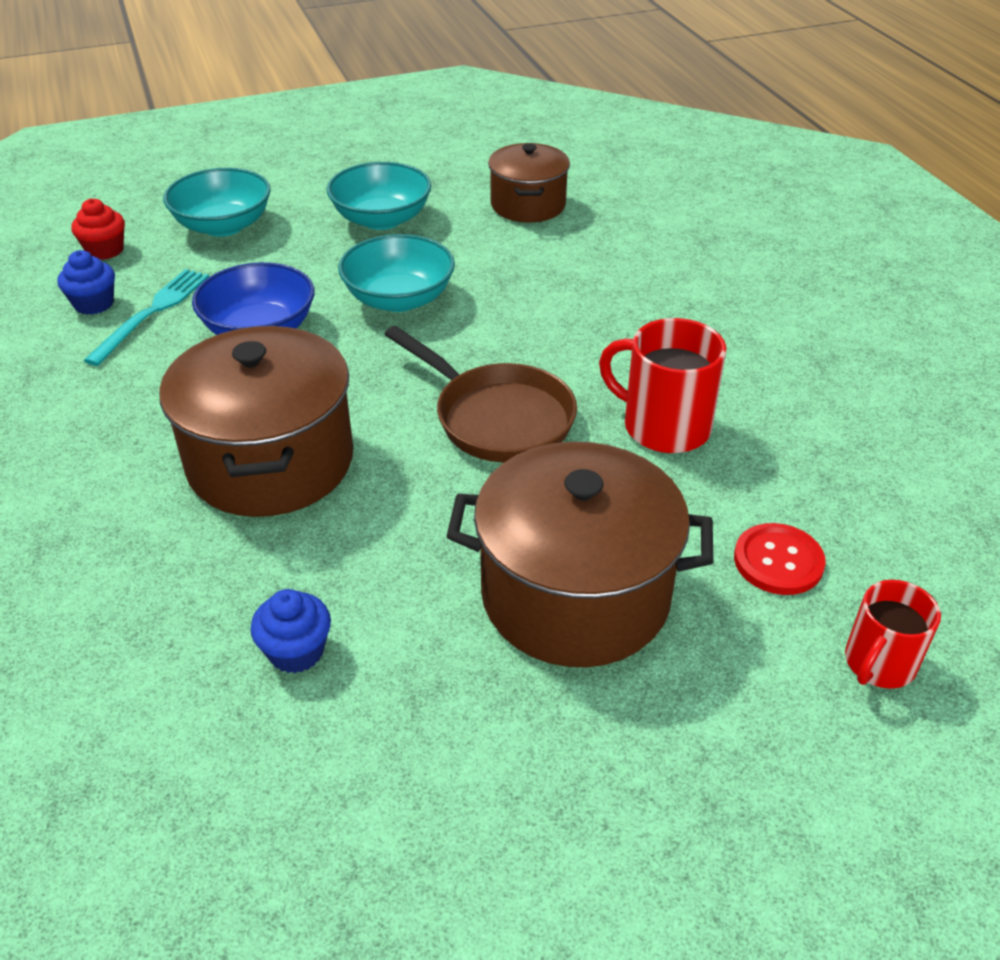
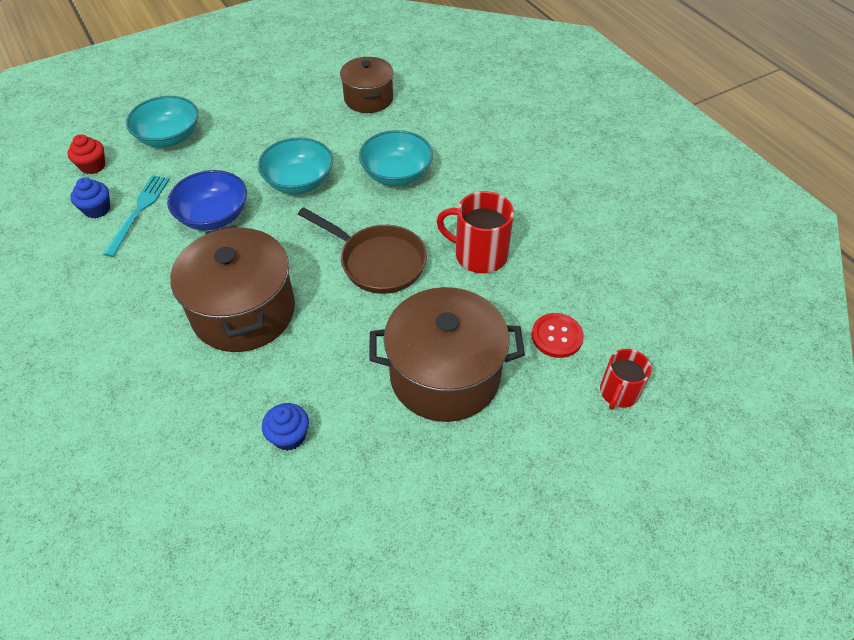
camera: 10 degrees left, 10 degrees up
turquoise bowl [327,162,431,230] -> turquoise bowl moved to [359,130,433,186]

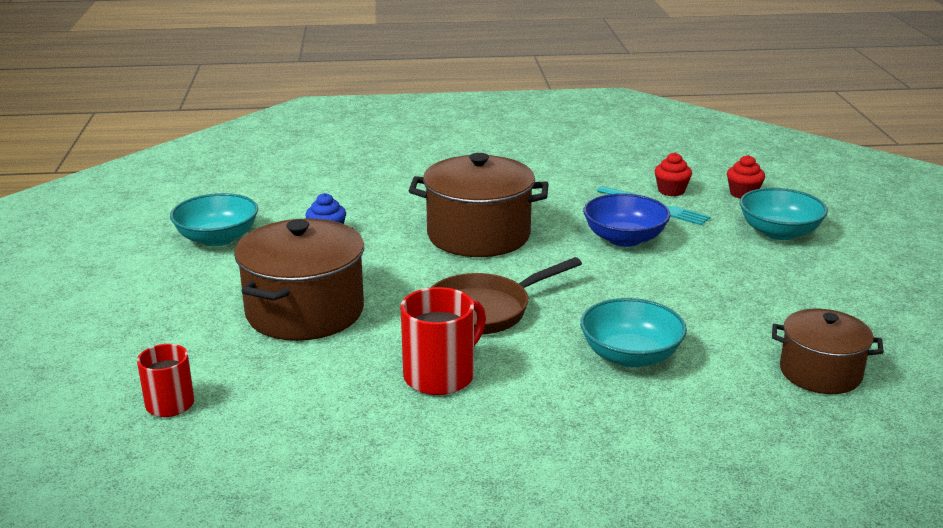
camera: 115 degrees right, 25 degrees down
blue cupcake [70,178,110,219] -> red cupcake [654,152,692,196]
turquoise bowl [258,137,333,194] -> turquoise bowl moved to [170,193,258,246]
red button [531,313,584,358] -> none

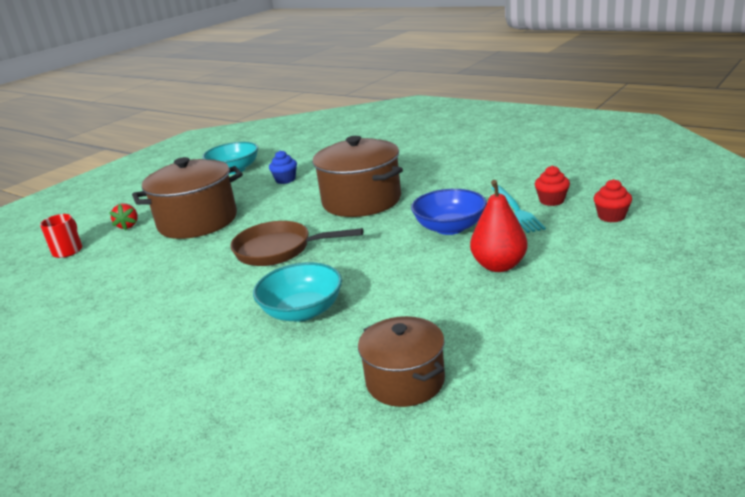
camera: 45 degrees right, 0 degrees up
red mug [401,287,486,395] -> none
turquoise bowl [740,188,828,240] -> none
none -> red strawberry [109,203,138,230]
none -> red pear [470,180,528,272]

